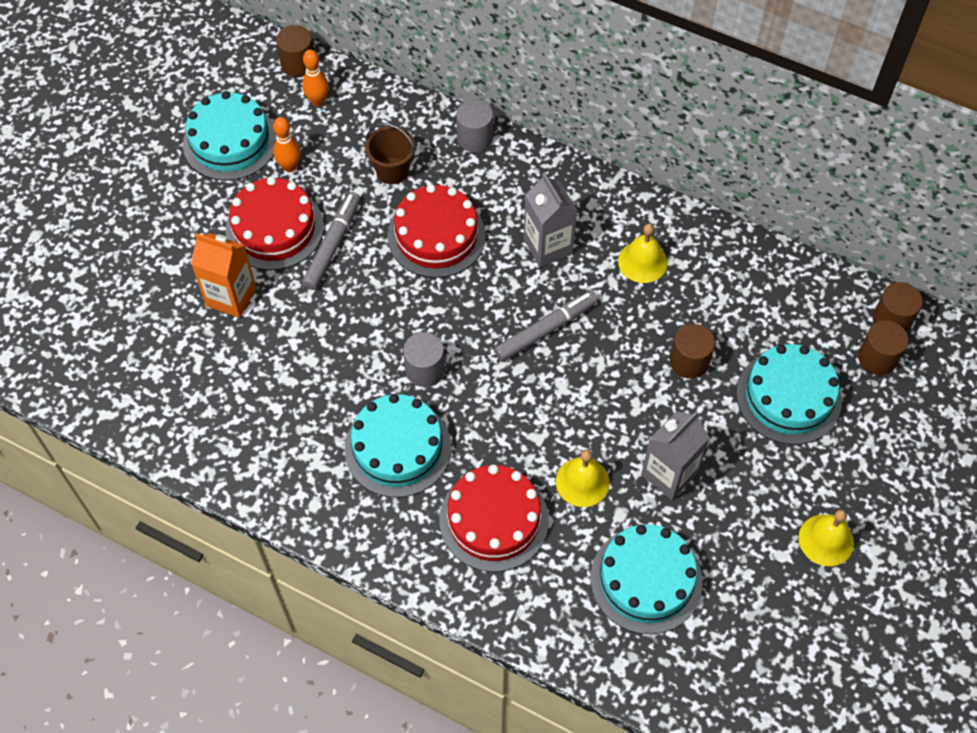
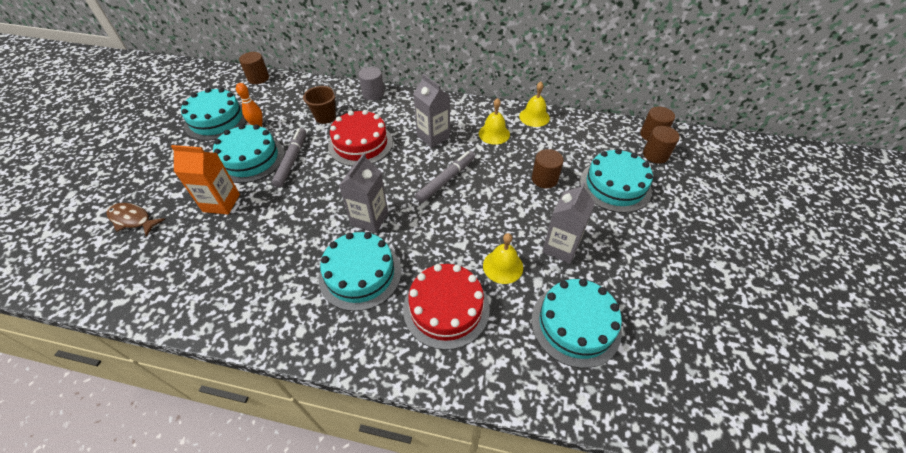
camera: 15 degrees left, 10 degrees down
red cake [225,177,324,270] -> turquoise cake [213,124,284,183]
orange bowling pin [302,50,329,106] -> none
grey cylinder [403,332,445,387] -> grey carton [339,153,388,233]
yellow bell [799,510,854,566] -> yellow bell moved to [519,82,550,127]
none -> brown fish [106,203,165,237]

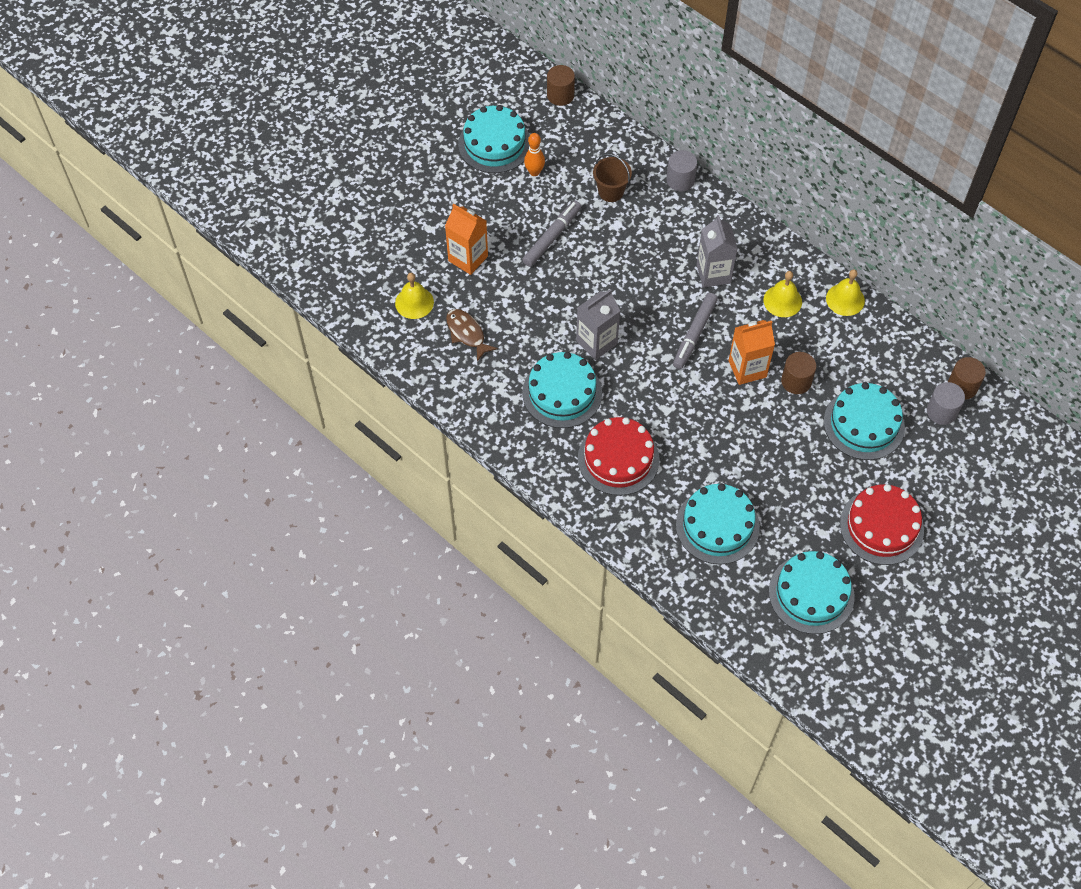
camera: 30 degrees right, 10 degrees up
brown fish [106,203,165,237] -> brown fish moved to [446,309,498,361]
turquoise cake [213,124,284,183] -> turquoise cake moved to [769,551,855,634]
red cake [328,110,393,166] -> red cake moved to [840,484,924,565]
grey marker [415,151,475,203] -> grey marker turned 135 degrees clockwise [673,293,718,369]
yellow bell [483,233,523,284] -> yellow bell moved to [395,273,434,319]
grey carton [542,182,595,264] -> none
brown cylinder [643,126,680,164] -> grey cylinder [927,382,965,425]
none -> orange carton [729,320,775,385]

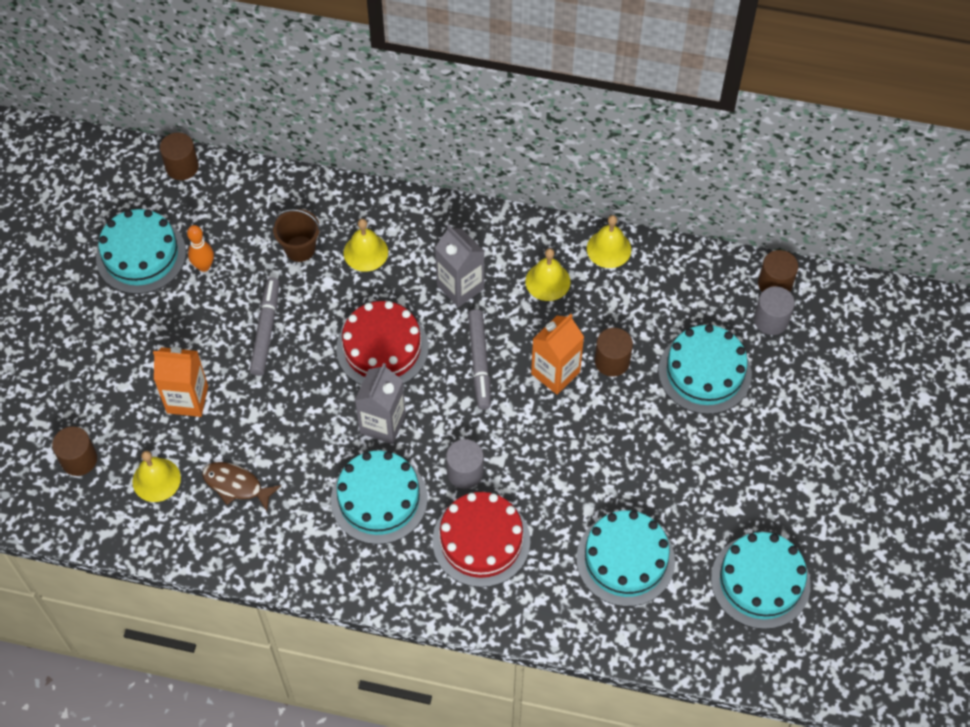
camera: 30 degrees left, 0 degrees up
grey cylinder [667,150,697,192] -> grey cylinder moved to [446,439,484,489]
red cake [840,484,924,565] -> red cake moved to [336,301,429,385]
none -> brown cylinder [52,426,97,476]
none -> yellow bell [344,219,388,272]

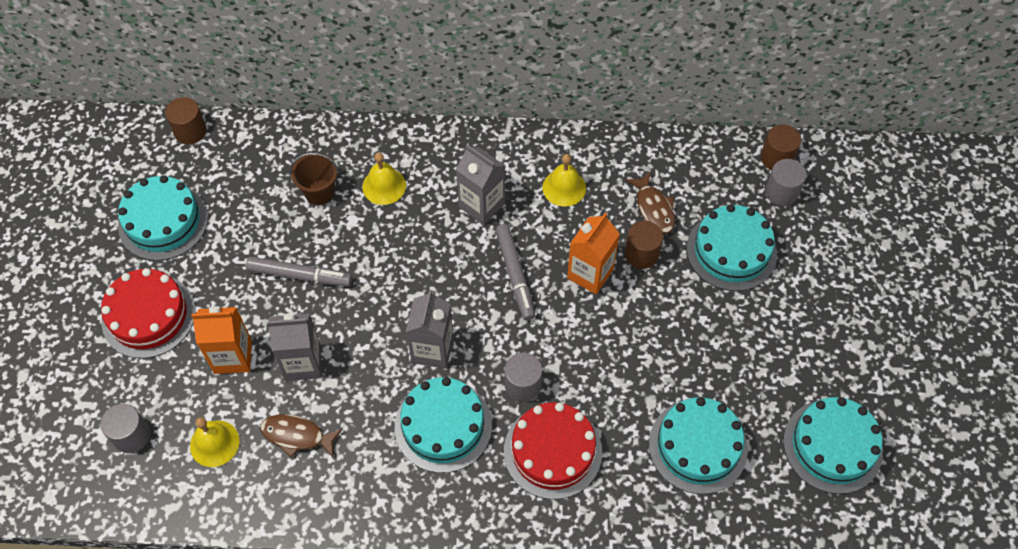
camera: 10 degrees left, 0 degrees up
brown cylinder [52,426,97,476] -> grey cylinder [101,404,150,453]
orange bowling pin [187,225,214,272] -> none
grey marker [250,277,279,376] -> grey marker turned 105 degrees clockwise [246,257,352,286]
red cake [336,301,429,385] -> red cake moved to [101,268,195,359]
yellow bell [587,215,631,268] -> none
none -> grey carton [267,313,321,381]
none -> brown fish [625,172,675,234]

